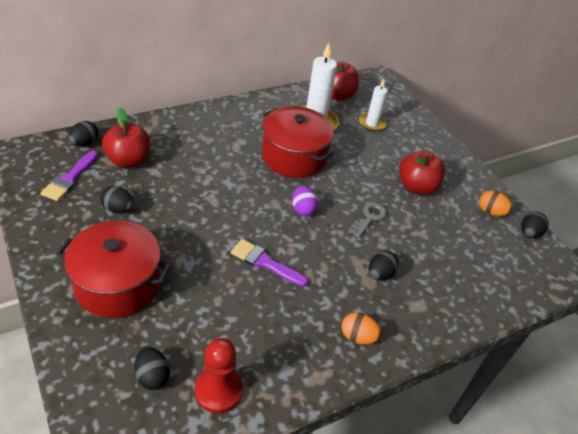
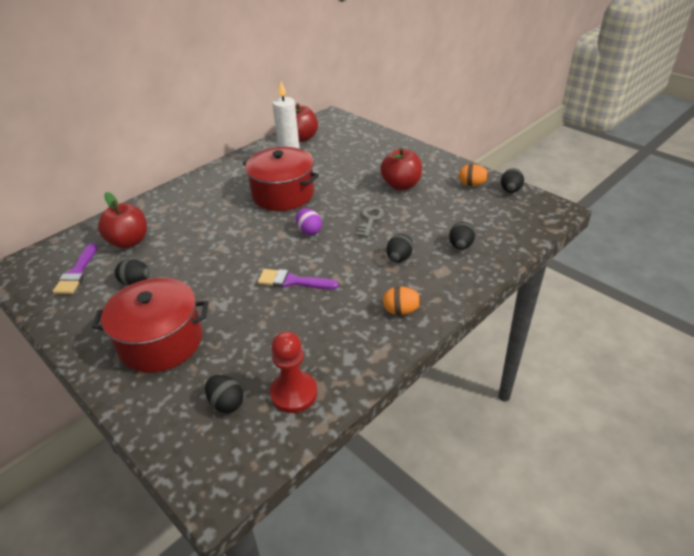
camera: 10 degrees left, 5 degrees down
black egg [68,121,98,146] -> black egg moved to [449,222,475,250]
white candle [359,79,388,131] -> none

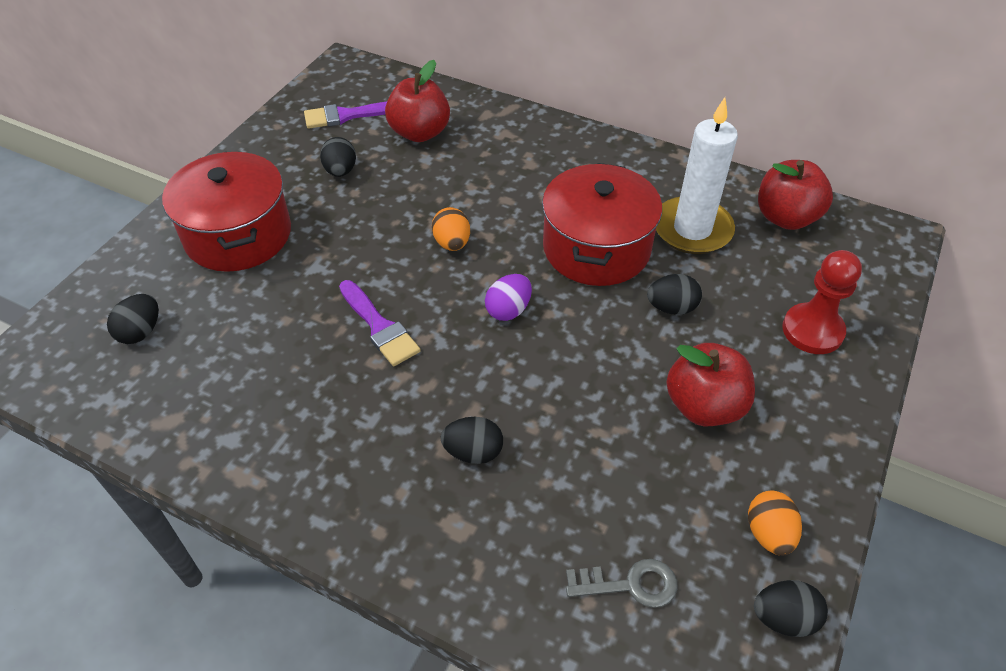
camera: 70 degrees right, 10 degrees up
purple brush [258,269,339,289] -> purple brush turned 150 degrees clockwise [339,280,421,366]
red pawn [270,331,317,413] -> red pawn moved to [782,250,862,354]
grey key [356,206,385,237] -> grey key moved to [566,559,678,608]
orange egg [383,287,421,315] -> orange egg moved to [432,207,470,251]
black egg [449,222,475,250] -> black egg moved to [647,274,702,315]

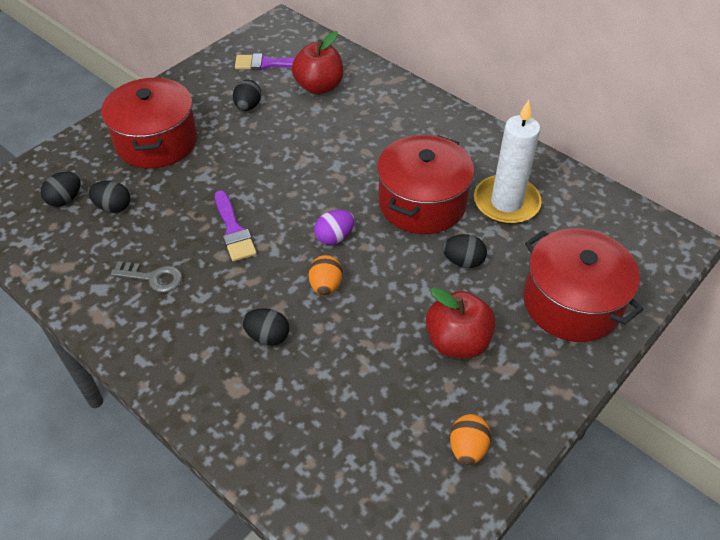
camera: 15 degrees right, 0 degrees up
orange egg [432,207,470,251] -> orange egg moved to [308,255,343,296]
grey key [566,559,678,608] -> grey key moved to [111,261,182,293]
black egg [754,580,828,637] -> black egg moved to [88,180,130,213]
red apple [758,160,833,230] -> none
red pawn [782,250,862,354] -> red pot [523,228,644,342]

